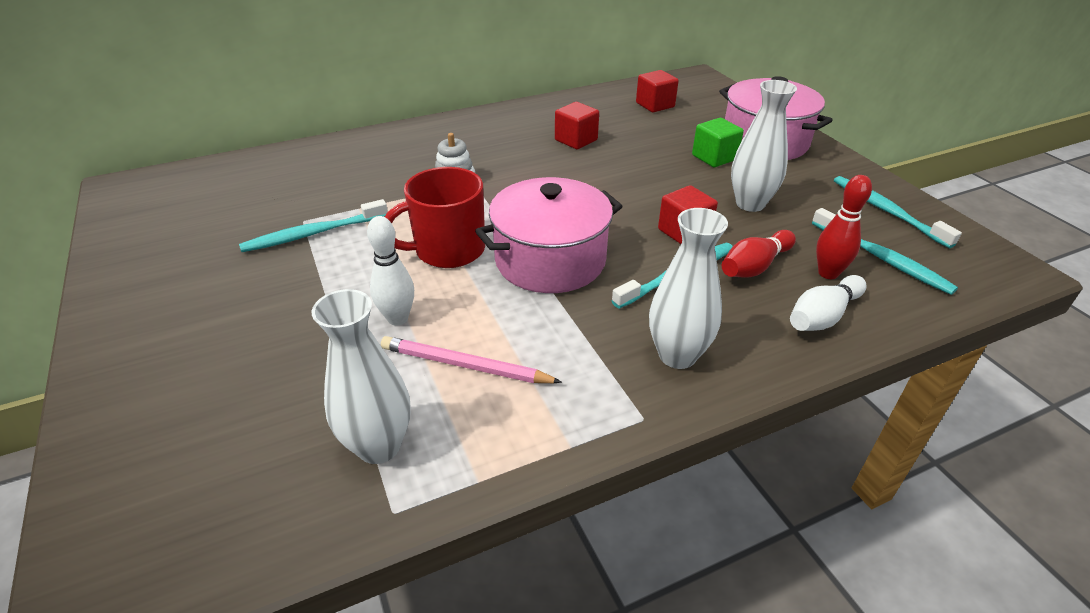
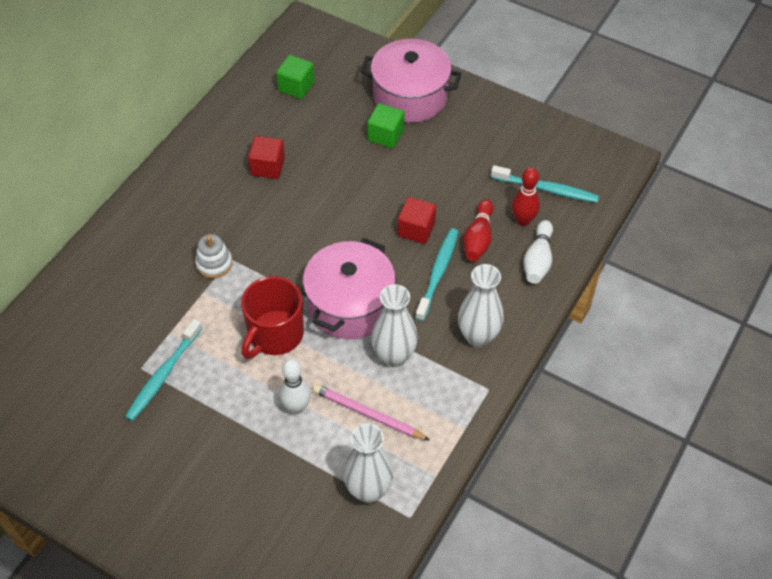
camera: 35 degrees left, 15 degrees up
pink pencil [381,336,562,383] -> pink pencil turned 45 degrees clockwise [313,384,430,440]
red cube [636,70,679,112] -> green cube [276,55,314,99]
white vase [731,80,797,212] -> white vase moved to [371,284,418,367]
turquoise toothbrush [834,176,962,248] -> none

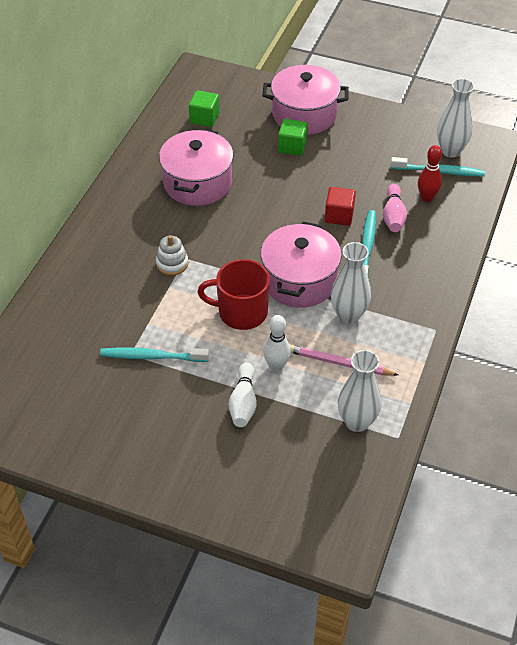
camera: 10 degrees left, 5 degrees down
turquoise toothbrush [125,319,203,421] -> turquoise toothbrush turned 75 degrees clockwise [100,347,209,362]
red mug [241,276,304,359] -> red mug turned 75 degrees clockwise [198,259,270,330]
red cube [248,136,285,179] -> pink pot [159,129,234,206]
white vase [458,264,504,347] -> white vase moved to [437,78,475,158]
red bowling pin [463,199,494,261] -> pink bowling pin [383,184,407,232]
white bowling pin [524,220,553,284] -> white bowling pin moved to [229,362,256,427]

